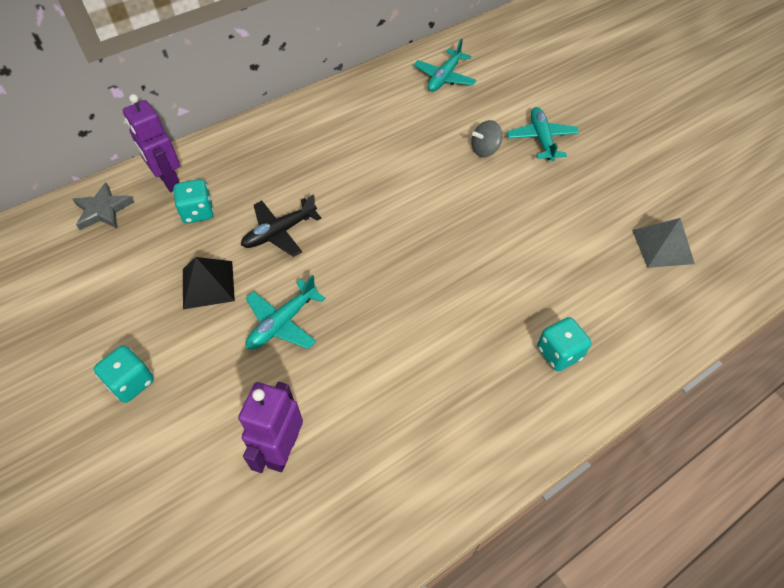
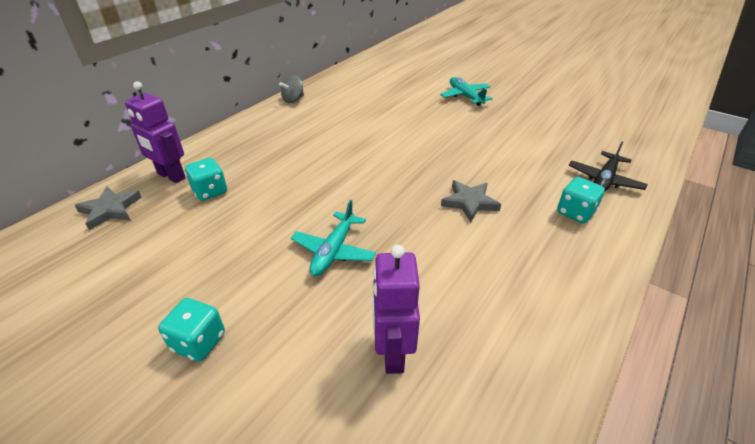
camera: 20 degrees left, 15 degrees down
black pyramid [183,257,235,309] -> none
black plane [241,194,321,257] -> black plane moved to [568,141,648,192]
turquoise plane [414,39,476,92] -> none
grey spinning top [471,120,502,157] -> grey spinning top moved to [279,75,304,103]
grey pyramid [632,218,695,268] -> none
none -> grey star [441,180,501,222]

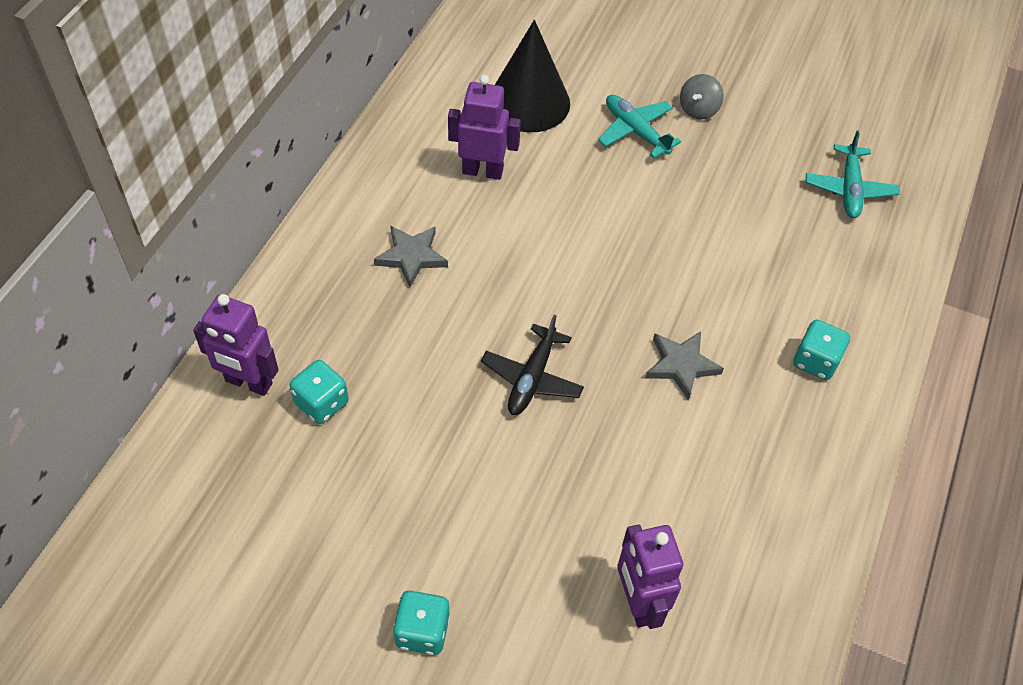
camera: 15 degrees left, 15 degrees up
grey star [74,186,142,230] -> grey star moved to [374,225,448,287]
grey spinning top [279,75,304,103] -> grey spinning top moved to [680,74,724,119]
turquoise plane [291,200,376,276] -> turquoise plane moved to [806,131,900,218]
black plane [568,141,648,192] -> black plane moved to [481,314,584,415]
none -> purple robot [448,75,521,180]
none -> black cone [495,20,570,132]

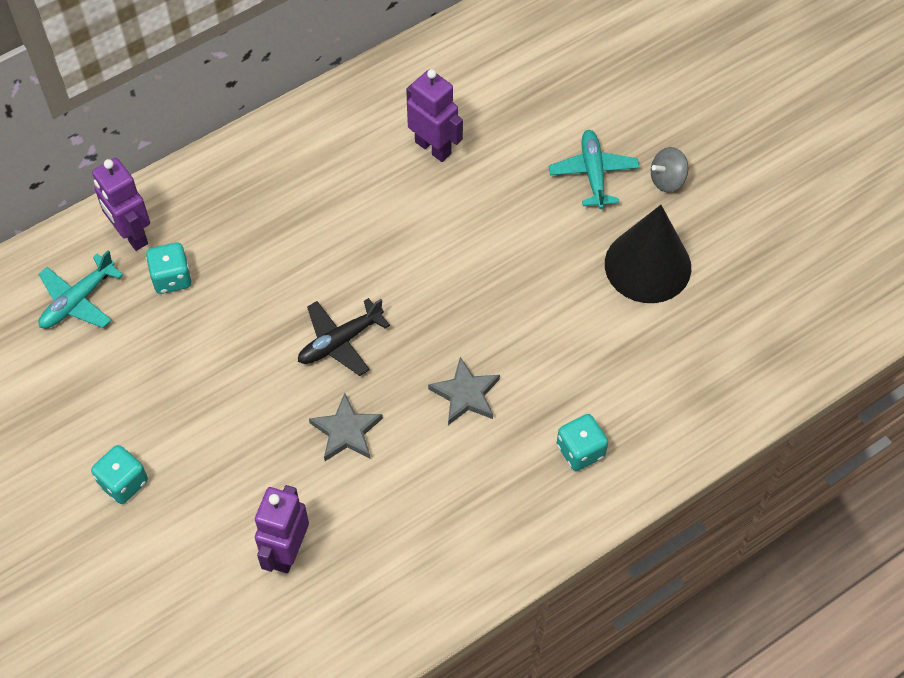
camera: 35 degrees right, 5 degrees up
grey star [374,225,448,287] -> grey star moved to [309,393,383,461]
black cone [495,20,570,132] -> black cone moved to [605,205,691,303]
turquoise plane [806,131,900,218] -> turquoise plane moved to [38,250,123,329]

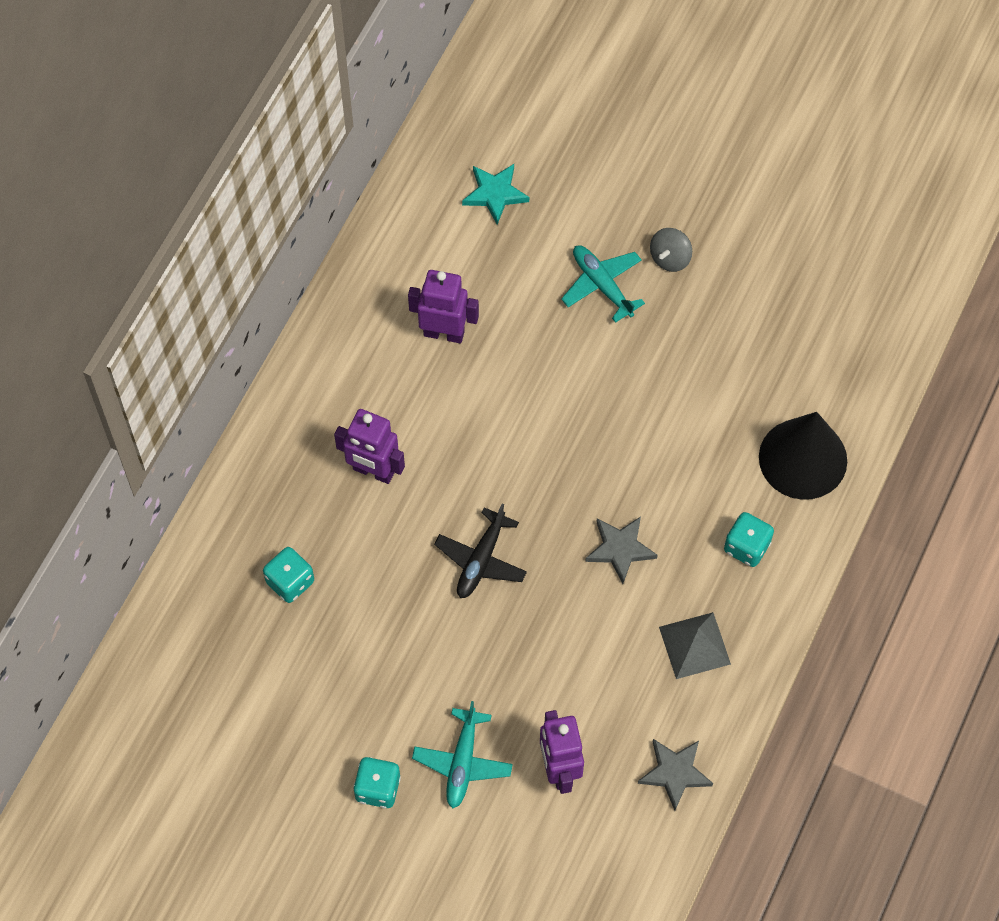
camera: 30 degrees left, 5 degrees up
turquoise plane [38,250,123,329] -> turquoise plane moved to [412,701,513,808]
purple robot [92,158,150,251] -> purple robot moved to [334,409,405,484]
grey star [309,393,383,461] -> grey star moved to [638,739,713,811]
black cone [605,205,691,303] -> black cone moved to [759,412,847,500]
none -> turquoise star [462,164,529,224]
none -> grey pyramid [659,612,731,679]

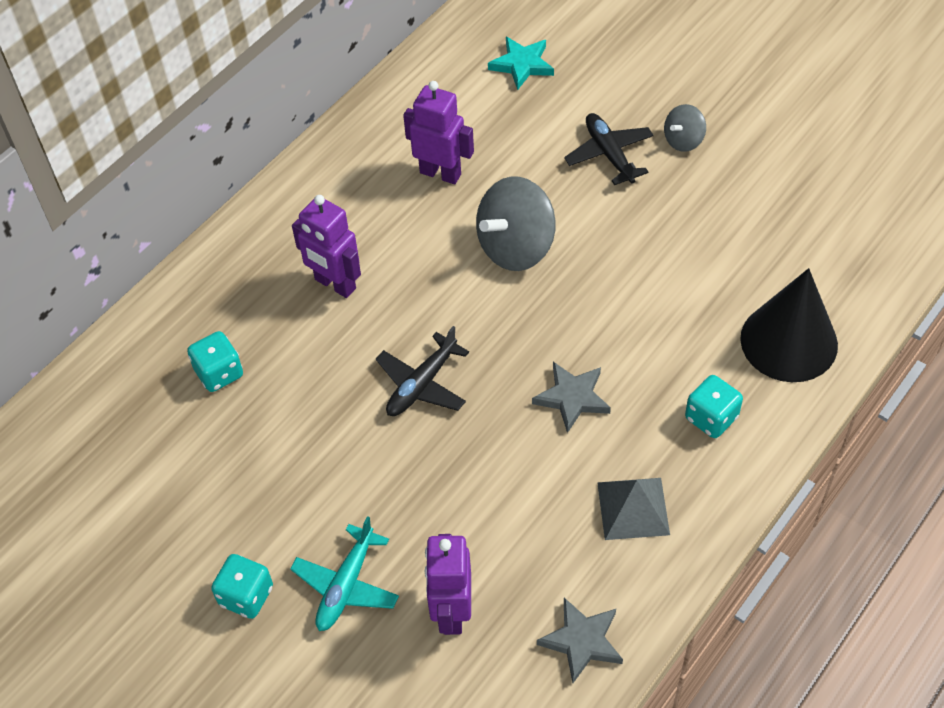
camera: 15 degrees right, 10 degrees down
turquoise plane [561,245,645,323] -> black plane [564,113,654,185]
none -> grey spinning top [476,177,556,271]

